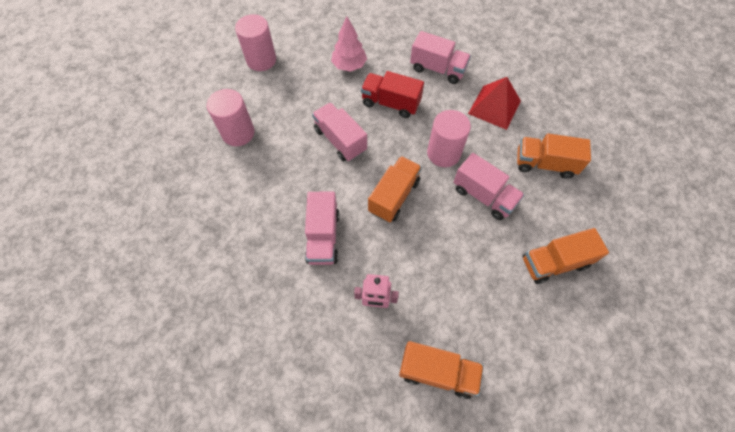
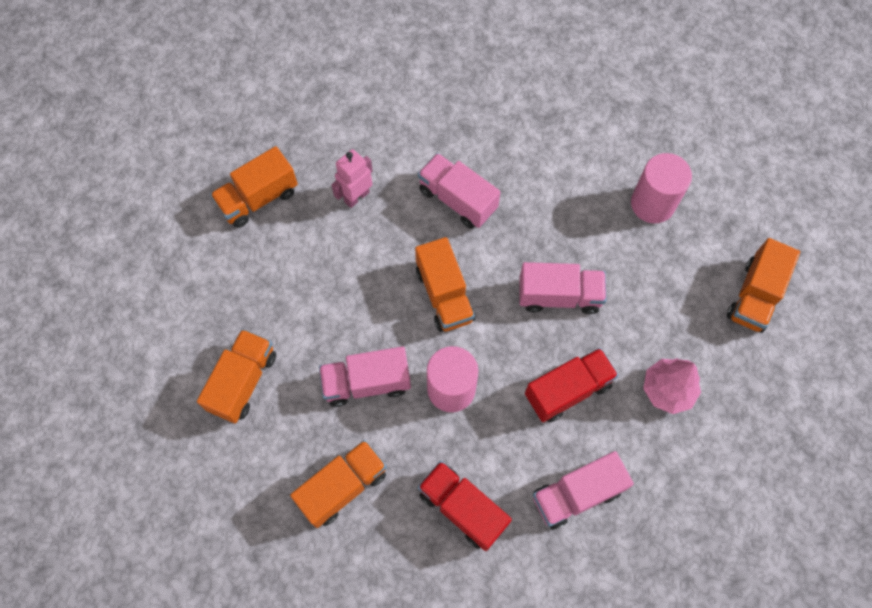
camera: 130 degrees right, 5 degrees up
pink cylinder [235,14,276,71] -> orange truck [727,238,800,333]
red pyramid [468,77,521,130] -> red truck [418,461,512,551]

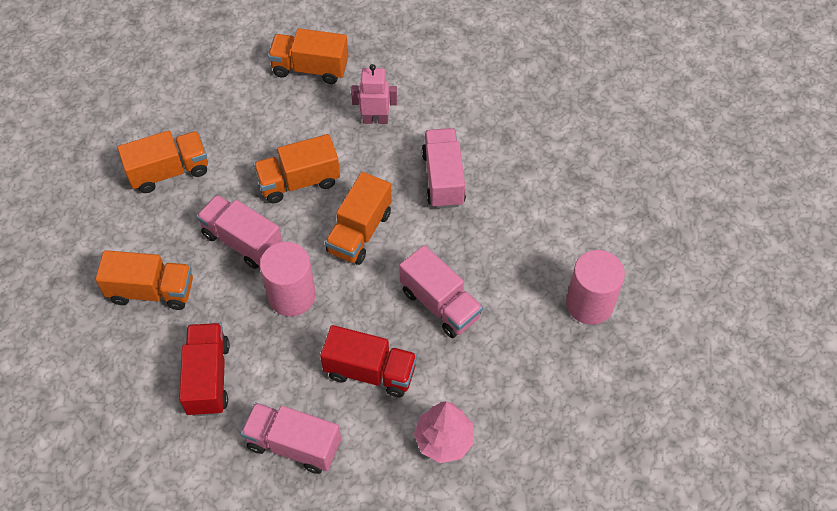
camera: 45 degrees right, 10 degrees down
orange truck [727,238,800,333] -> orange truck moved to [253,134,340,203]

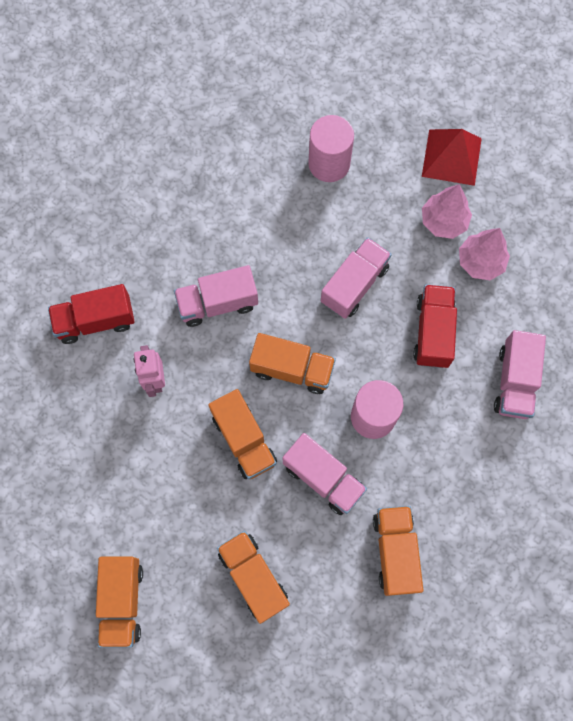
camera: 100 degrees left, 15 degrees up
red truck [179,323,230,416] -> red truck moved to [48,284,135,344]
pink truck [196,195,282,269] -> pink truck turned 75 degrees counterclockwise [283,433,367,515]
orange truck [268,28,349,84] -> orange truck moved to [96,556,143,648]
none -> red pyramid [422,129,482,186]
none -> pink tree [422,184,472,239]

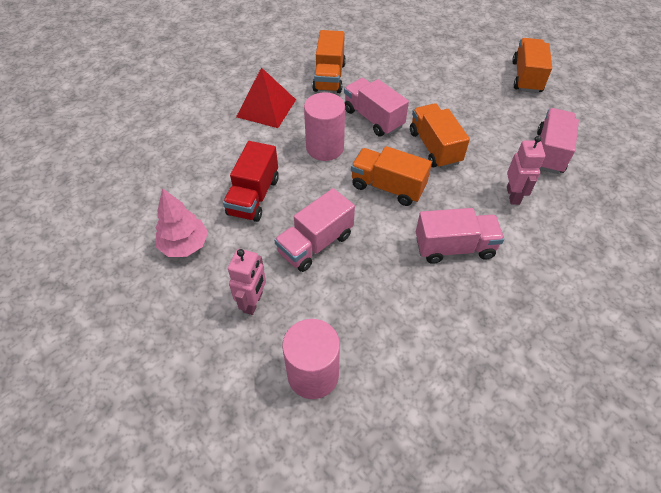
camera: 170 degrees left, 20 degrees down
red truck [48,284,135,344] -> none
orange truck [217,531,290,624] -> none
red pyramid [422,129,482,186] -> red pyramid moved to [236,67,296,128]
pink tree [422,184,472,239] -> none
pink truck [494,330,546,419] -> pink truck moved to [537,108,579,174]
none -> pink robot [228,249,266,315]

